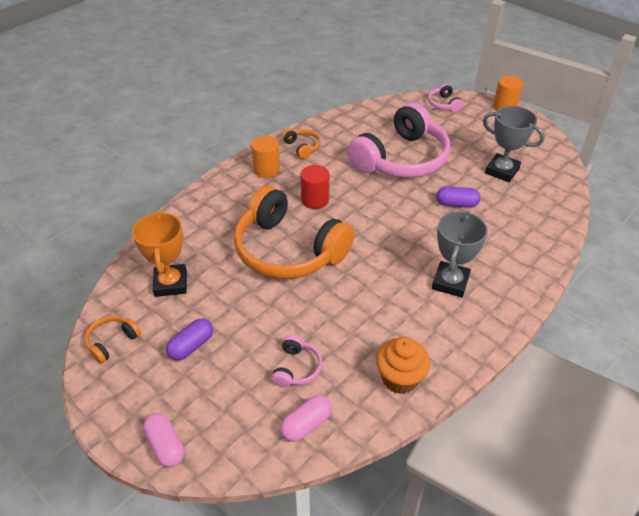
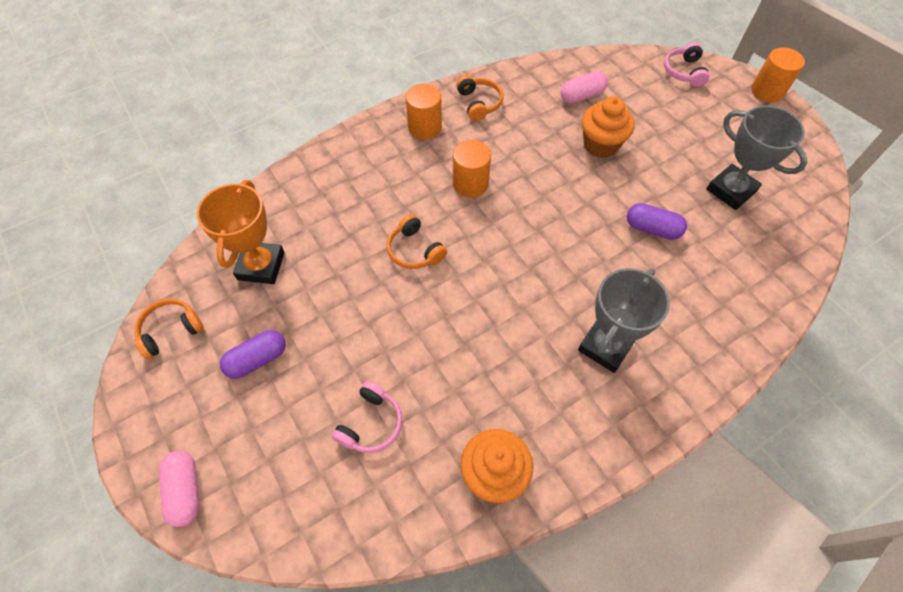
camera: 15 degrees right, 15 degrees up
orange headphones [234,185,355,279] -> orange headphones [387,214,447,269], size x0.40
pink capsule [280,395,332,442] -> pink capsule moved to [560,71,608,104]
red cylinder [301,165,329,209] -> orange cylinder [453,140,491,198]
pink headphones [347,103,450,178] -> orange cupcake [582,97,634,158]

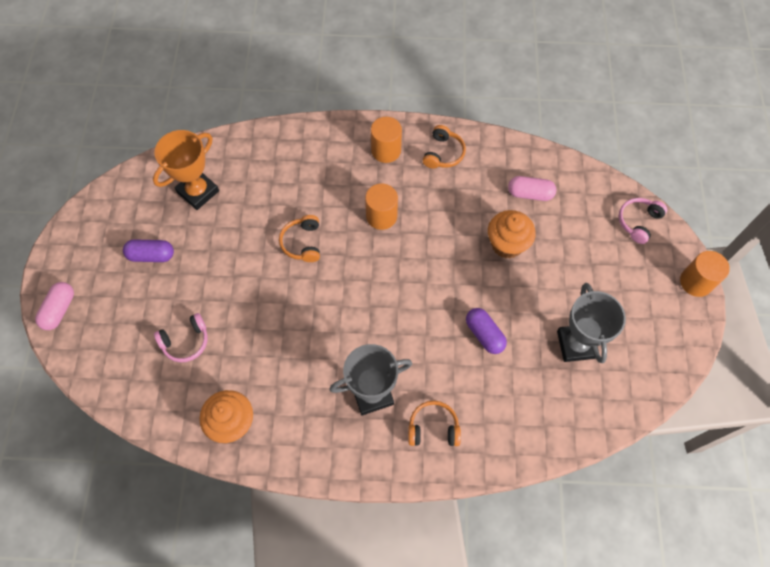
camera: 35 degrees right, 5 degrees up
orange headphones [134,299,204,359] -> orange headphones moved to [408,401,461,446]

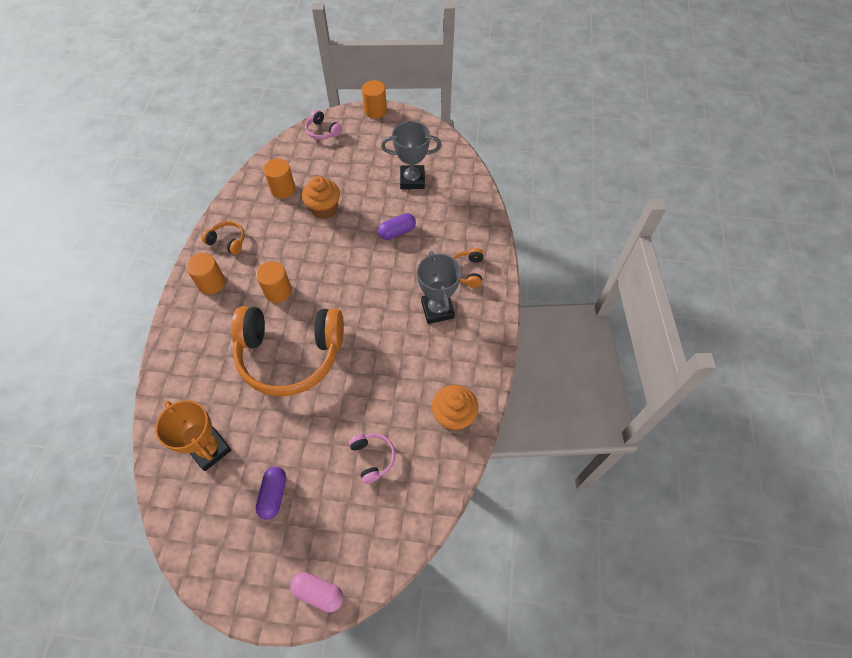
camera: 85 degrees left, 5 degrees down
orange headphones [279,215,320,262] -> orange headphones [231,306,344,397], size x2.47
pink capsule [508,176,556,201] -> orange cylinder [263,159,295,199]

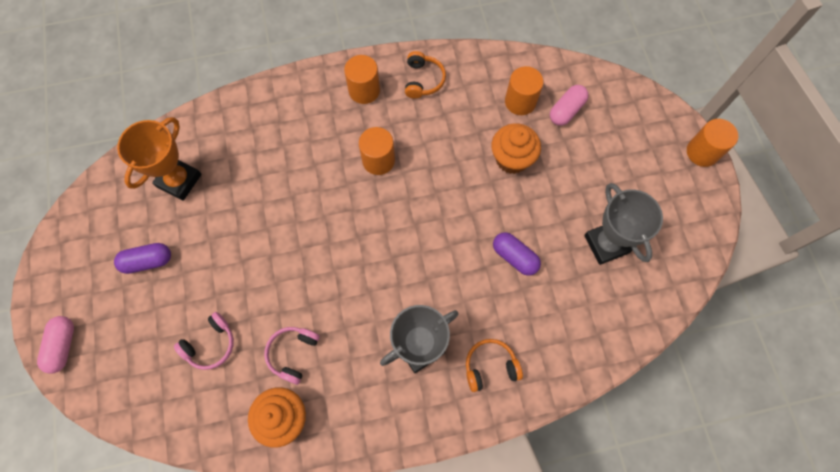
camera: 70 degrees right, 10 degrees up
orange headphones [231,306,344,397] -> none
pink headphones [305,110,342,140] -> pink headphones moved to [264,327,320,385]
none -> pink capsule [550,85,589,126]

